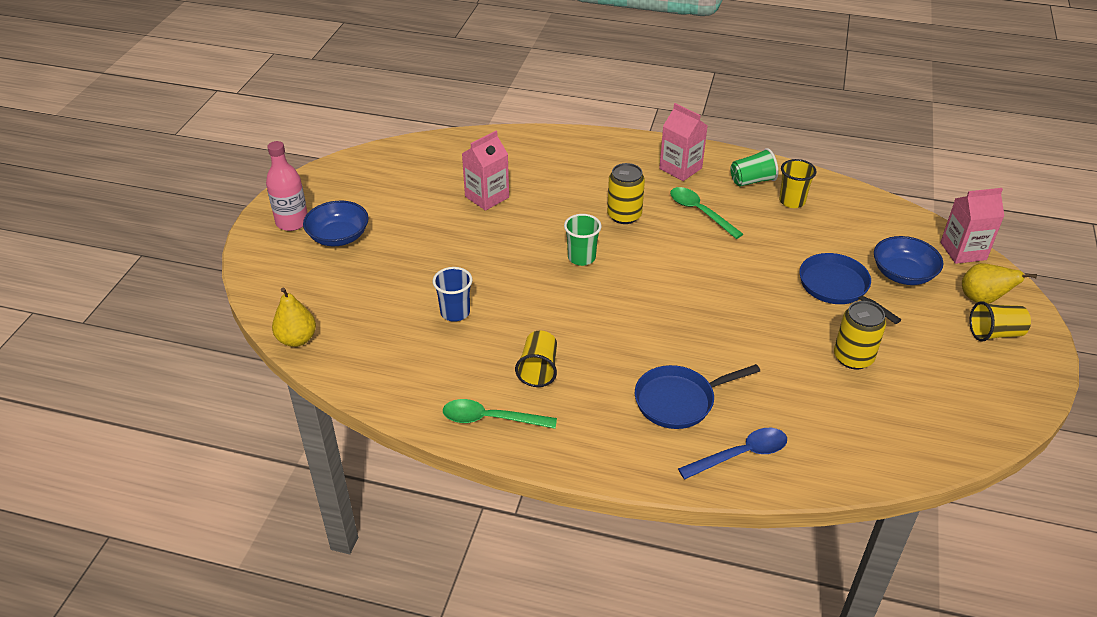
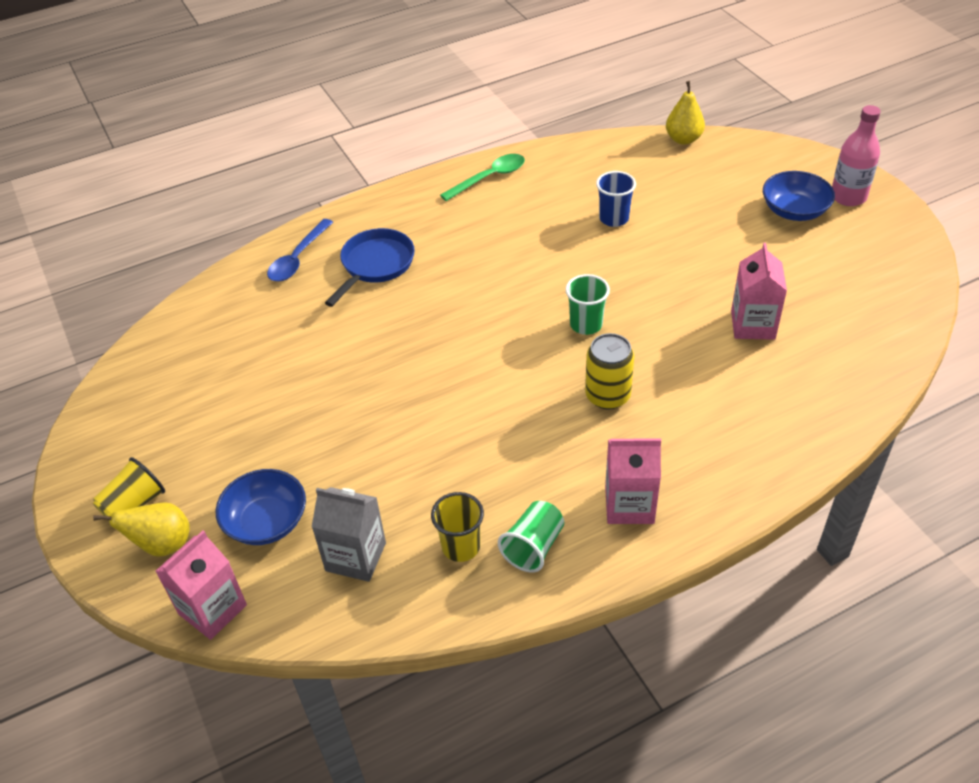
camera: 140 degrees right, 5 degrees up
yellow cup [515,331,557,387] -> none
green spoon [670,187,743,239] -> none
blue pan [799,253,901,324] -> none
yellow can [834,301,886,370] -> none
none -> grey carton [312,487,386,582]

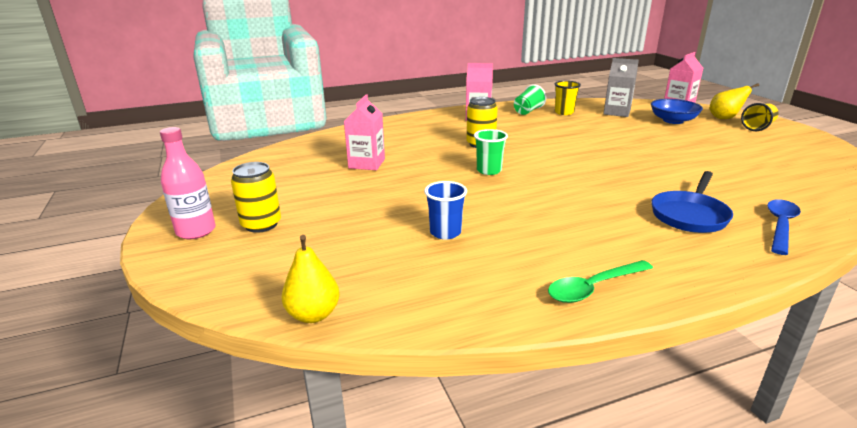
camera: 175 degrees left, 20 degrees down
blue bowl [763,171,835,221] -> yellow can [231,162,281,233]

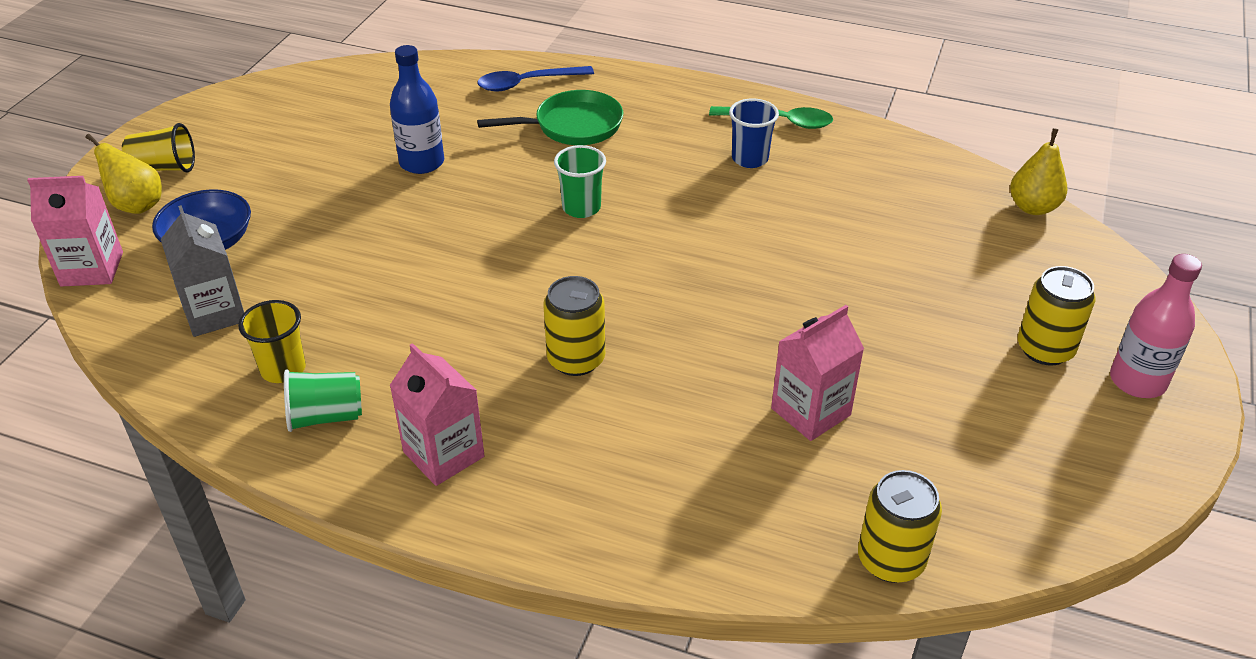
camera: 140 degrees left, 15 degrees up
blue cup [424,181,467,239] -> blue cup moved to [729,99,779,168]
green cup [474,129,508,175] -> green cup moved to [554,145,606,218]
blue pan [652,171,733,233] -> green pan [477,90,623,145]
none -> blue bottle [390,45,444,174]
none -> yellow can [858,470,942,583]

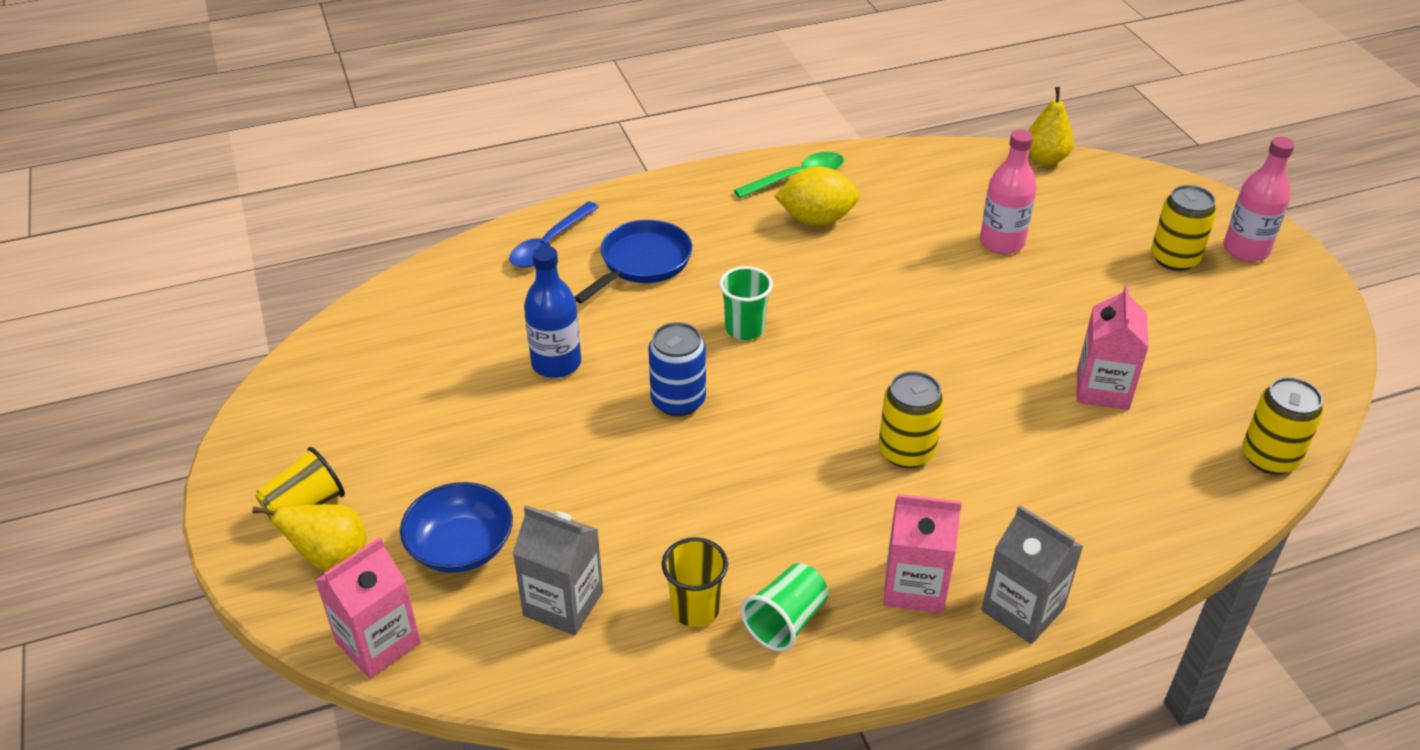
camera: 40 degrees left, 0 degrees up
green pan [477,90,623,145] -> blue pan [575,220,692,304]
blue cup [729,99,779,168] -> yellow lemon [774,166,860,226]
none -> blue can [649,322,706,416]
none -> pink bottle [980,129,1037,254]
none -> grey carton [981,505,1084,644]

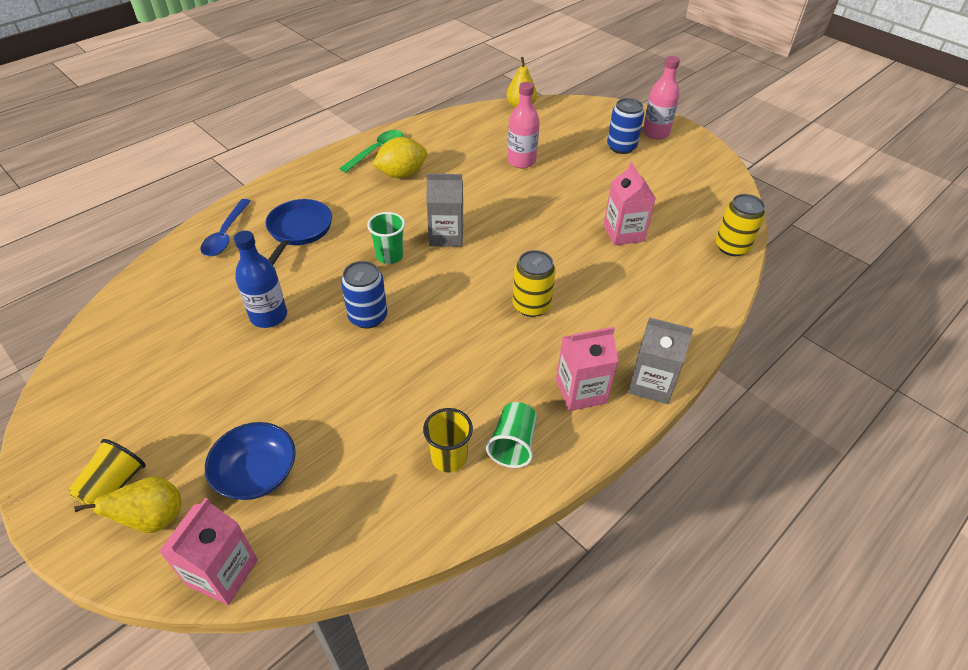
camera: 25 degrees left, 5 degrees up
grey carton [512,505,603,635] -> grey carton moved to [426,173,463,247]
yellow can [1151,185,1217,271] -> blue can [607,98,644,154]

